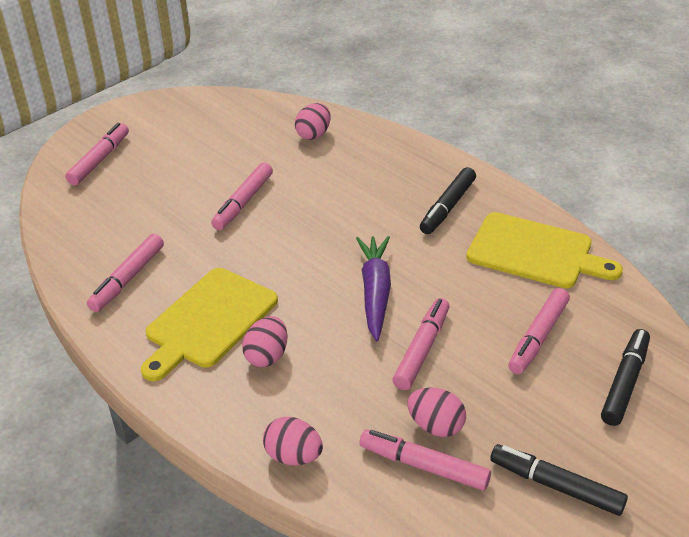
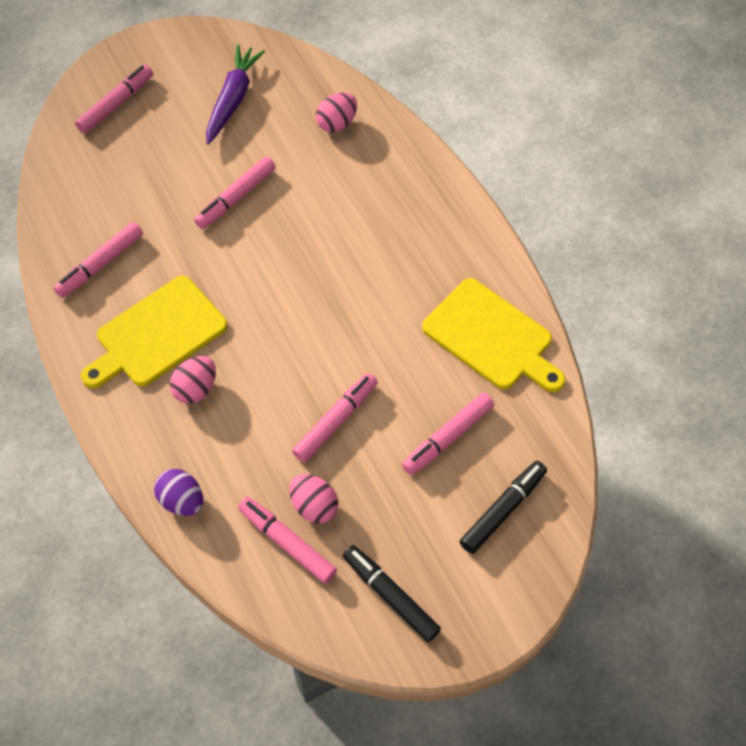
camera: 15 degrees right, 20 degrees up
pink egg [263,417,323,466] -> purple egg [154,469,203,516]
purple carrot [356,236,391,341] -> purple carrot moved to [206,44,265,145]
black marker [420,167,476,234] -> none

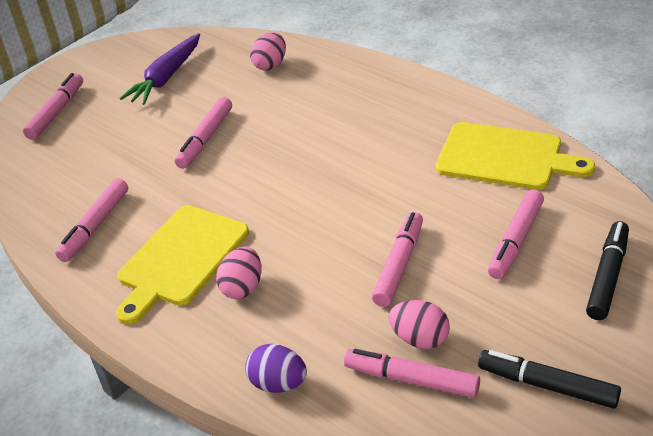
camera: 15 degrees left, 20 degrees down
purple carrot [206,44,265,145] -> purple carrot turned 150 degrees counterclockwise [119,33,200,105]

